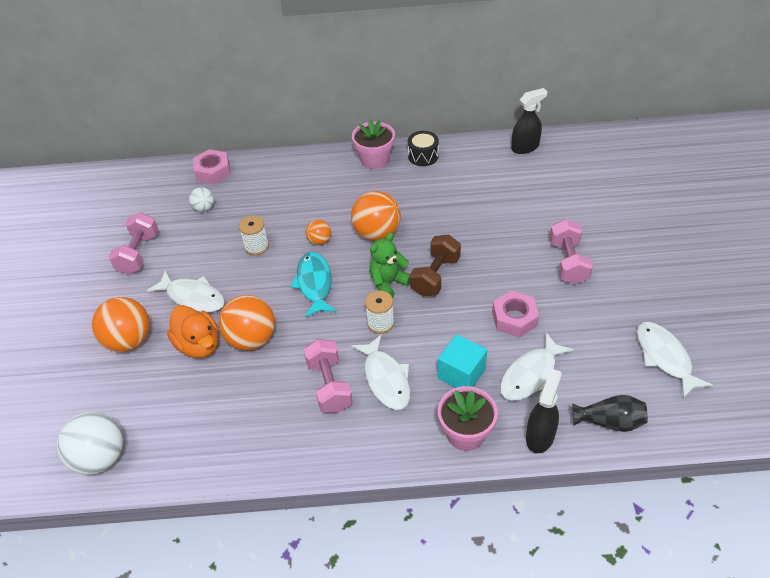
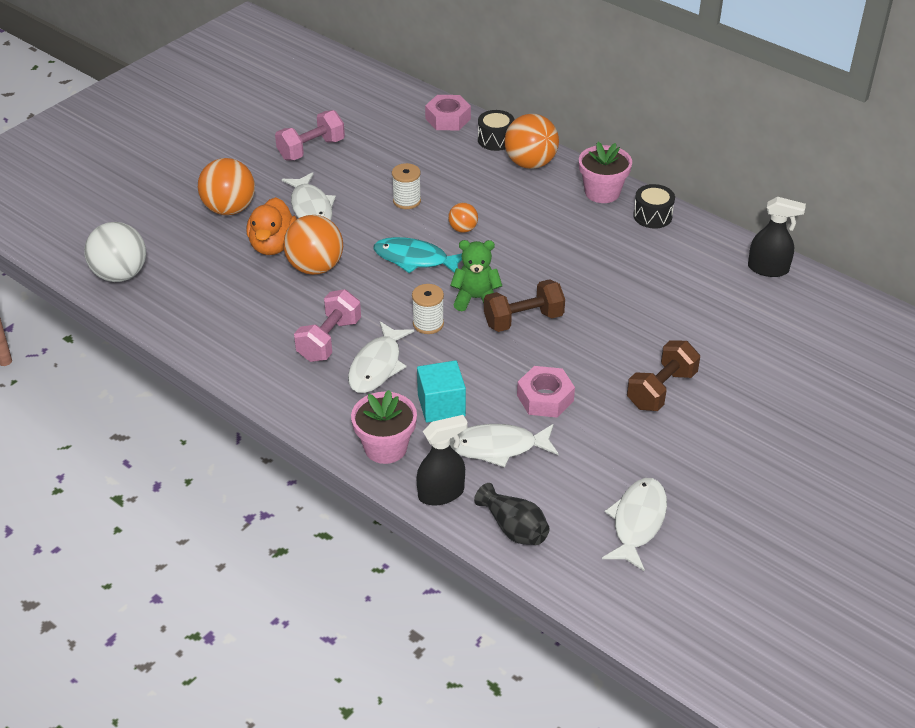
camera: 40 degrees right, 5 degrees down
white ball [189,187,214,212] -> none
turquoise fish [290,252,337,318] -> turquoise fish turned 105 degrees counterclockwise [373,237,462,273]
orange ball [351,191,401,241] -> orange ball moved to [504,114,559,169]
pink dumbbell [550,219,593,284] -> brown dumbbell [627,340,700,411]
none -> black drum [478,110,515,151]

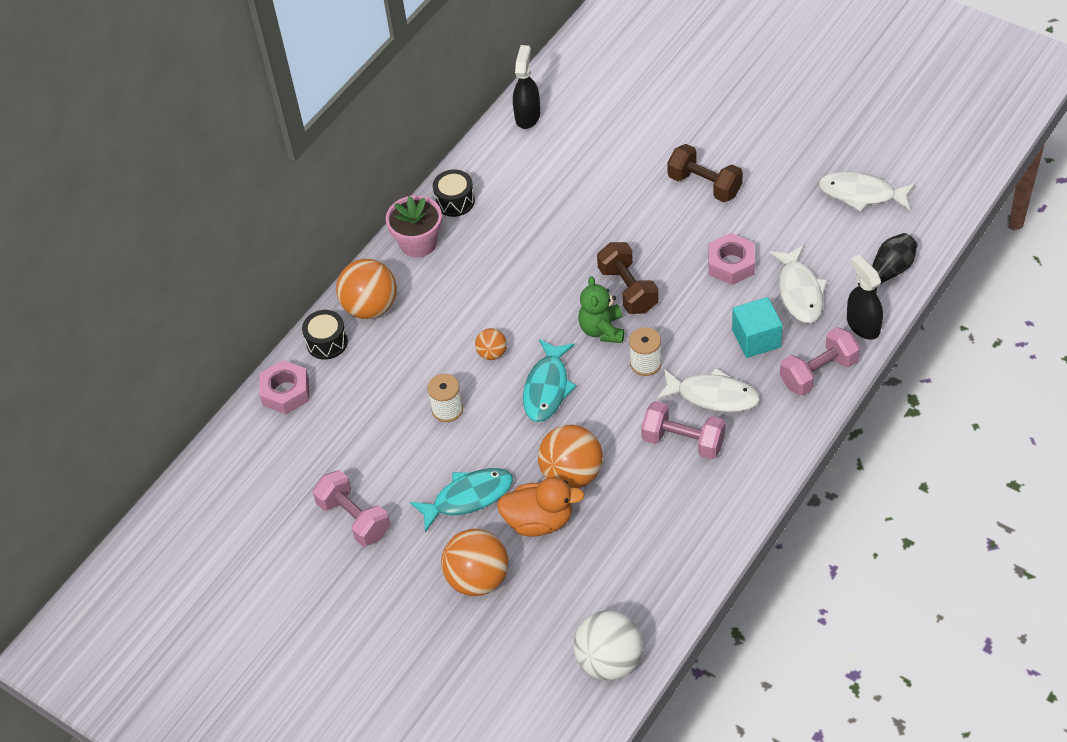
camera: 90 degrees left, 10 degrees up
white fish [282,172,336,221] -> turquoise fish [410,468,513,533]
pink flower pot [351,390,417,464] -> pink dumbbell [780,327,860,396]

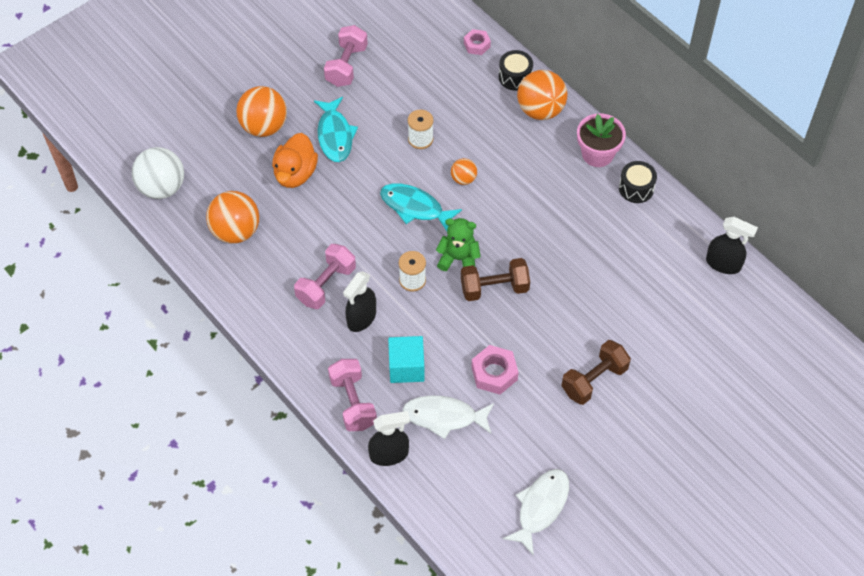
camera: 100 degrees right, 5 degrees up
pink nut [259,360,309,414] -> pink nut [464,29,491,55], size x0.65
pink dumbbell [313,470,390,546] -> pink dumbbell turned 45 degrees counterclockwise [324,25,368,87]
orange ball [538,425,603,488] -> orange ball moved to [206,191,259,244]
white fish [656,368,760,412] -> black spray bottle [343,271,376,332]
black vase [858,233,917,293] -> none

